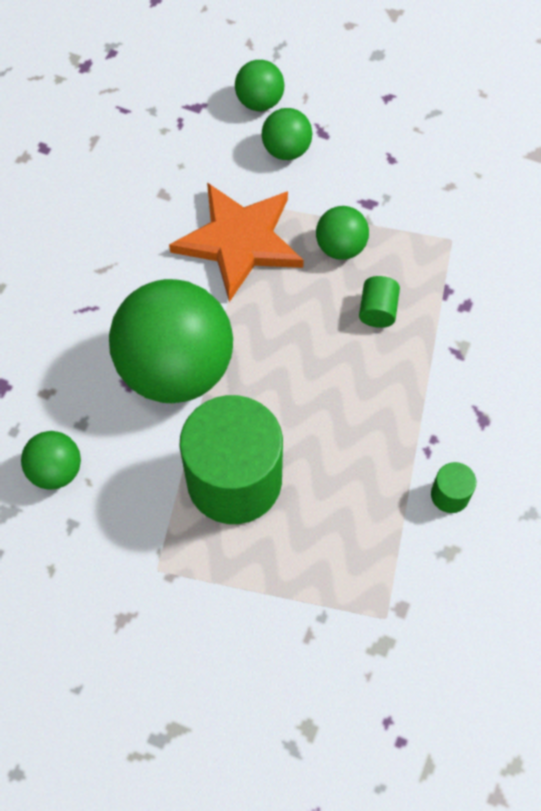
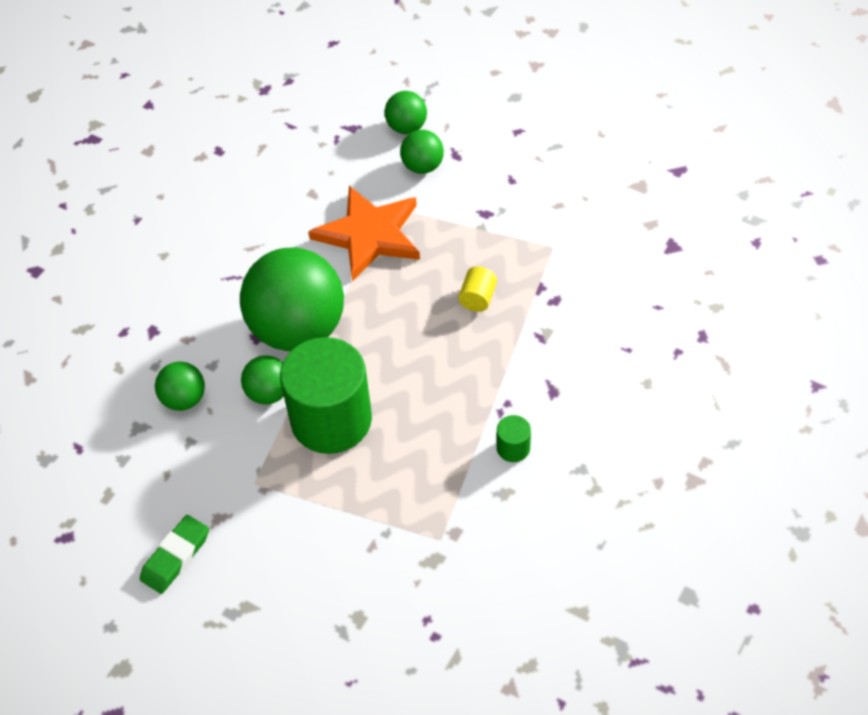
camera: 10 degrees right, 10 degrees down
green ball [316,206,369,260] -> green ball moved to [241,355,284,405]
green cylinder [359,276,400,328] -> yellow cylinder [458,266,497,312]
none -> green eraser [140,515,209,594]

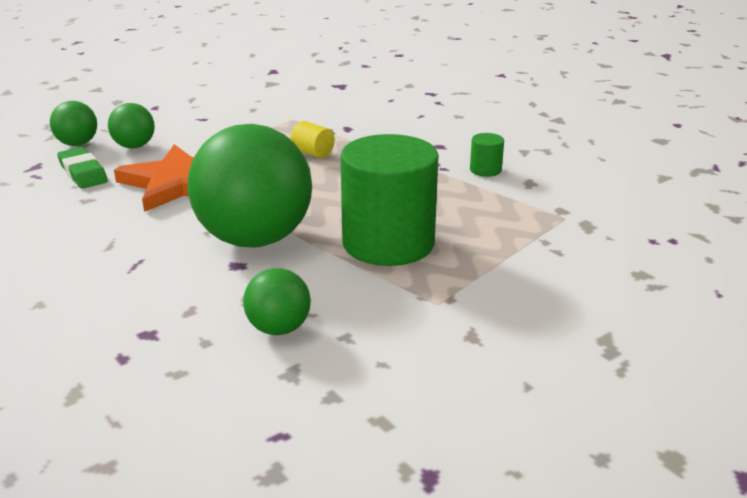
camera: 70 degrees left, 25 degrees down
green eraser [140,515,209,594] -> green eraser moved to [57,147,108,189]
green ball [241,355,284,405] -> none

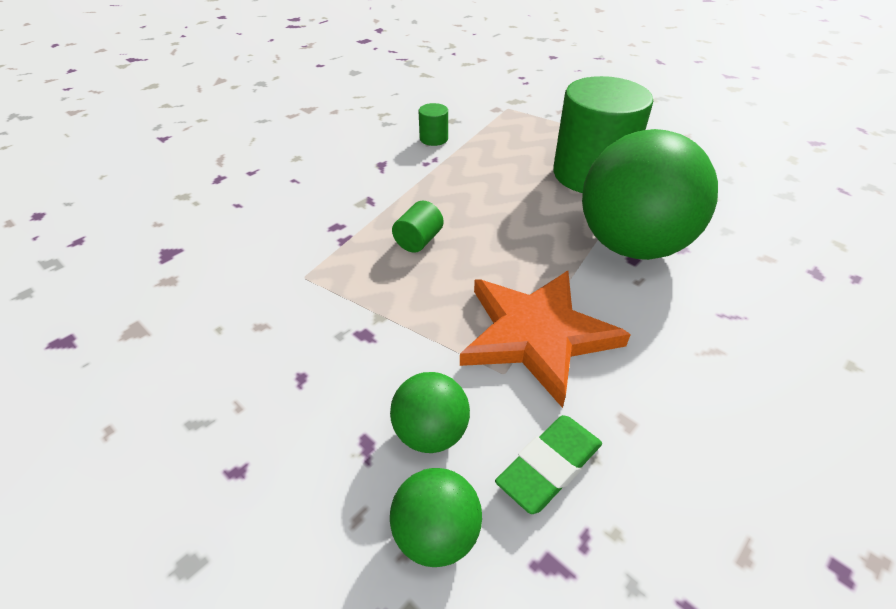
camera: 100 degrees left, 15 degrees up
green ball [243,268,311,335] -> none
yellow cylinder [290,121,335,159] -> green cylinder [392,201,444,253]

